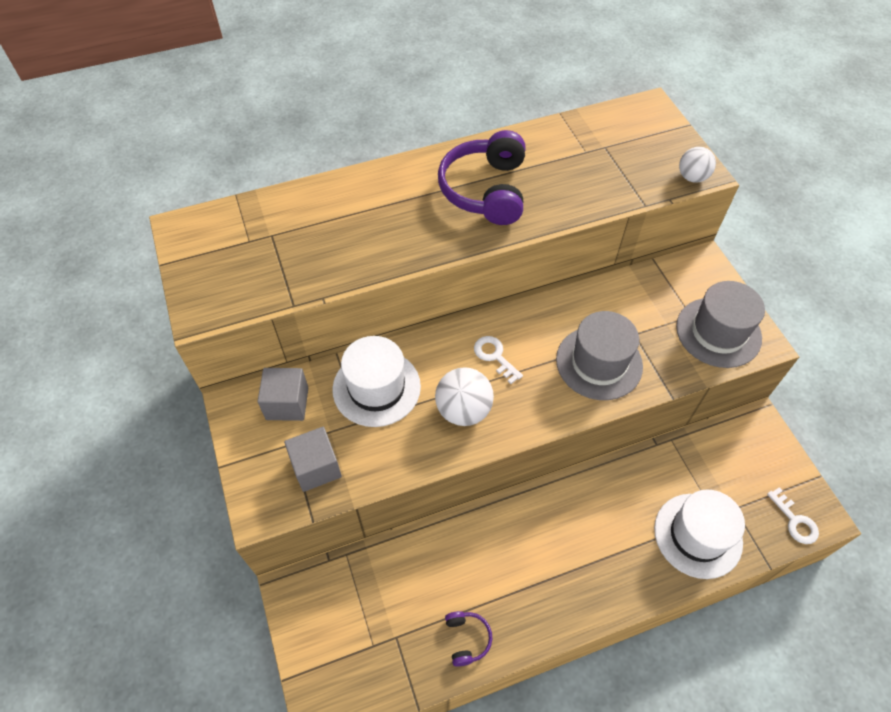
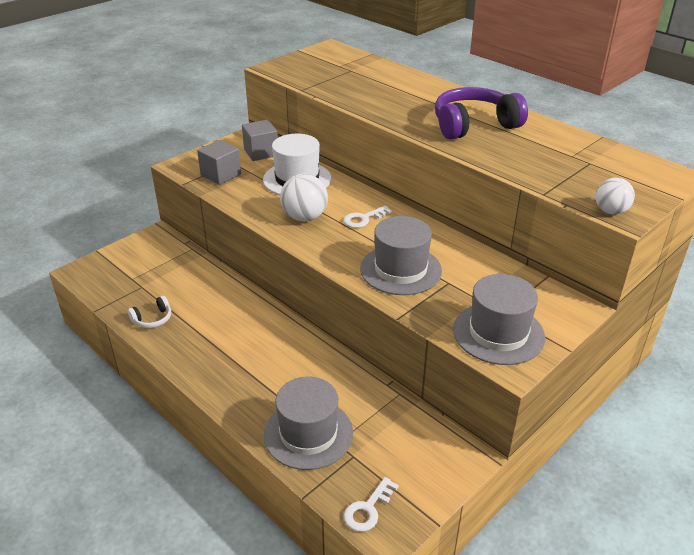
camera: 65 degrees right, 20 degrees down
purple headphones [445,611,492,667] -> white headphones [128,296,171,328]
white key [474,336,523,384] -> white key turned 150 degrees counterclockwise [343,205,393,228]
white hat [654,490,745,579] -> grey hat [264,376,353,470]

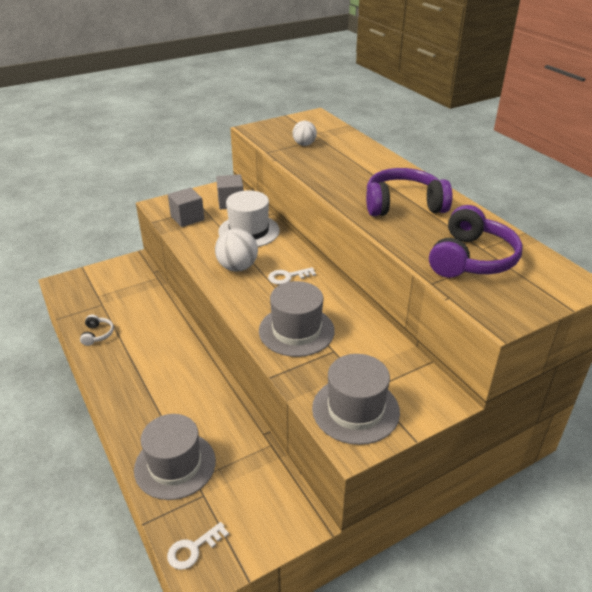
camera: 15 degrees right, 0 degrees up
white headphones [128,296,171,328] -> white headphones turned 75 degrees counterclockwise [80,315,114,346]
white ball [596,178,635,215] -> white ball moved to [292,121,317,146]
none -> purple headphones [429,205,523,278]

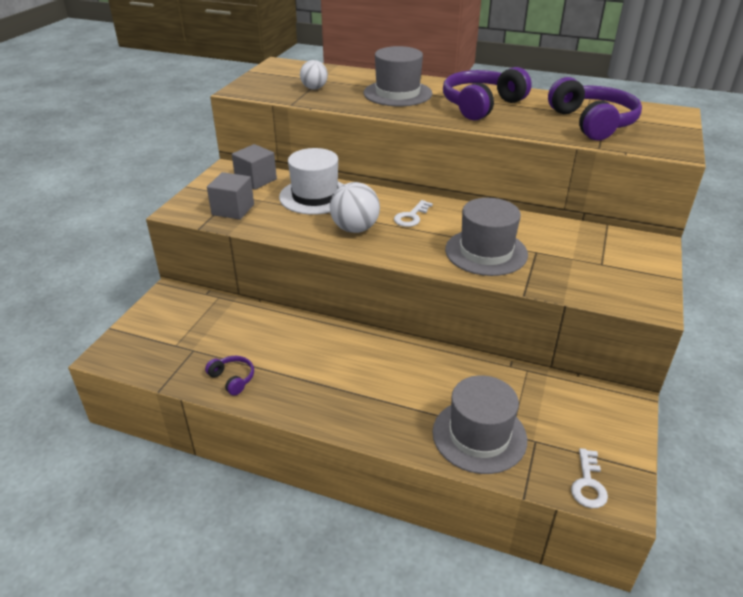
camera: 40 degrees left, 0 degrees up
white headphones [80,315,114,346] -> purple headphones [205,356,254,395]
grey hat [312,354,400,445] -> grey hat moved to [364,46,432,106]

